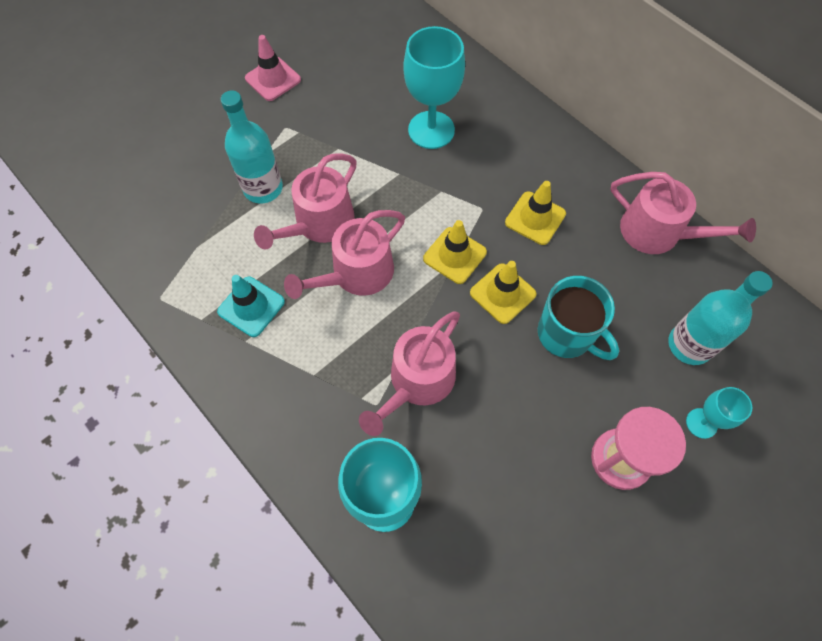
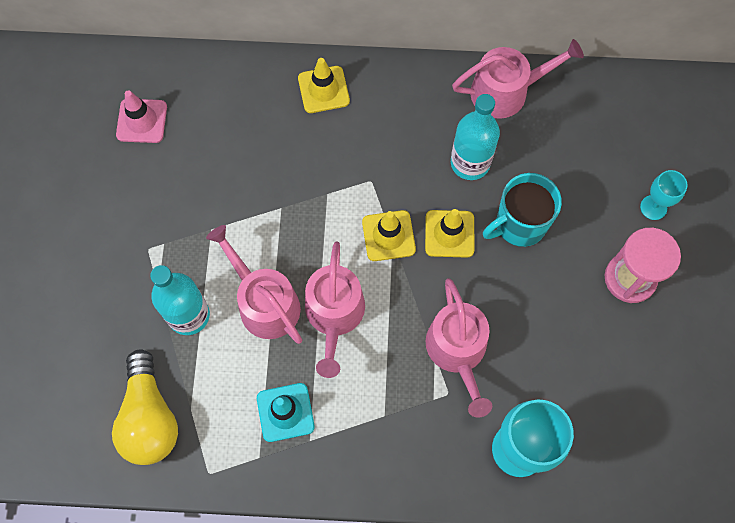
camera: 45 degrees left, 5 degrees up
pink traffic cone [245,35,301,101] -> pink traffic cone moved to [116,90,167,143]
pink watering can [254,153,357,250] -> pink watering can turned 150 degrees clockwise [206,225,302,344]
turquoise goblet [403,26,465,149] -> none
yellow traffic cone [505,181,566,245] -> yellow traffic cone moved to [298,58,350,113]
turquoise mug [538,276,619,360] -> turquoise mug turned 150 degrees clockwise [483,173,562,247]
turquoise bottle [668,271,773,365] -> turquoise bottle moved to [451,94,500,180]
none -> yellow light bulb [112,349,178,465]

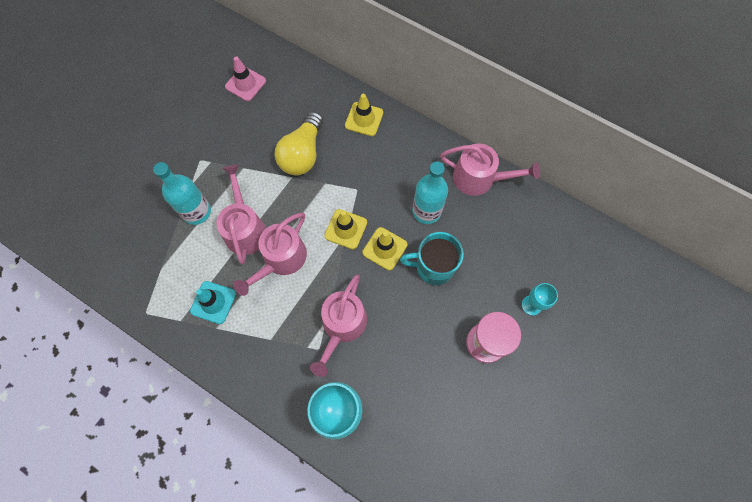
camera: 30 degrees right, 0 degrees up
yellow light bulb [112,349,178,465] -> yellow light bulb moved to [275,112,323,175]

